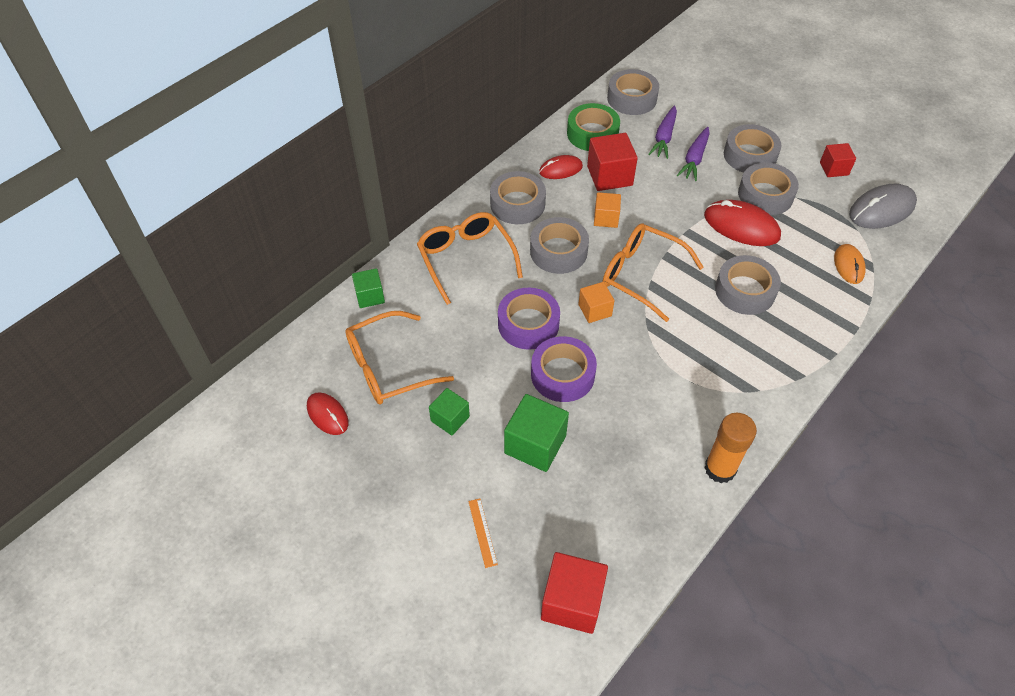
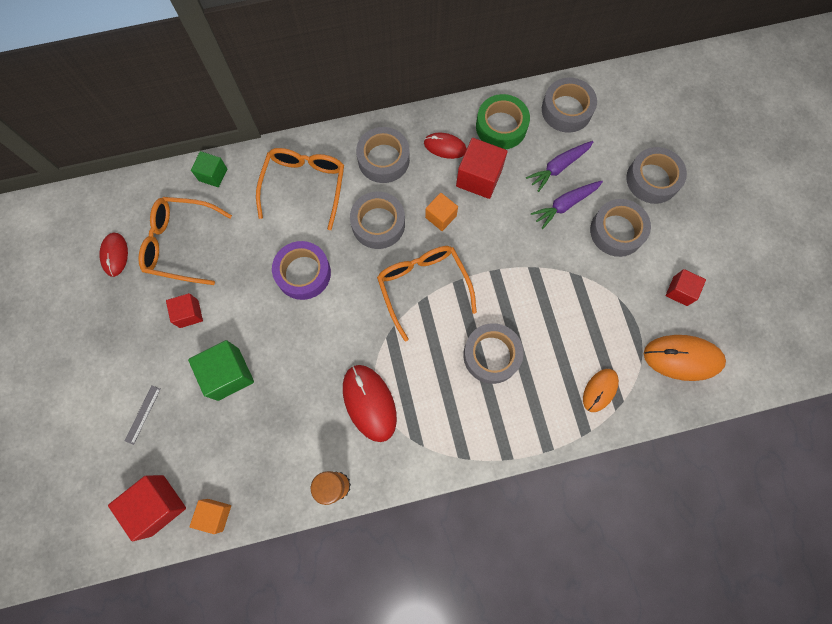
camera: 35 degrees right, 20 degrees up
green cube [429,388,470,435] -> red cube [166,293,203,328]
orange ruler [468,499,498,568] -> grey ruler [125,386,161,445]
purple tape [531,336,597,402] -> none
orange cube [578,282,615,323] -> orange cube moved to [190,499,231,534]
red mouse [704,200,781,246] -> red mouse moved to [343,365,397,442]
grey tape [738,163,799,215] -> grey tape moved to [626,147,687,204]
grey mouse [849,184,917,229] -> orange mouse [643,335,726,381]

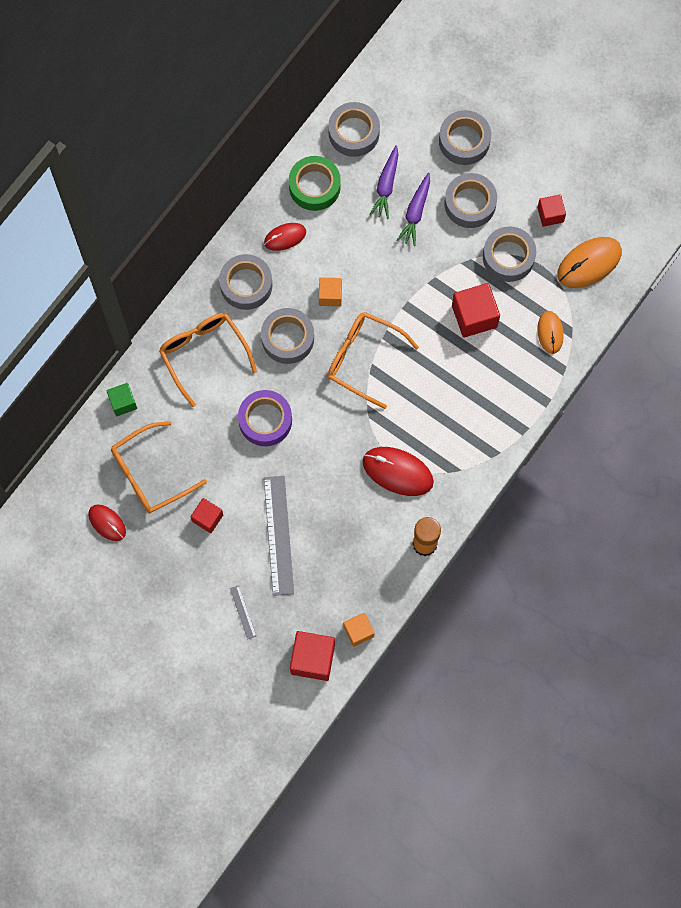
camera: 40 degrees left, 0 degrees up
green cube [188,340,254,401] -> grey ruler [264,476,294,596]
red cube [456,138,508,199] -> red cube moved to [452,283,500,338]
grey tape [463,323,524,384] -> grey tape moved to [483,226,536,282]

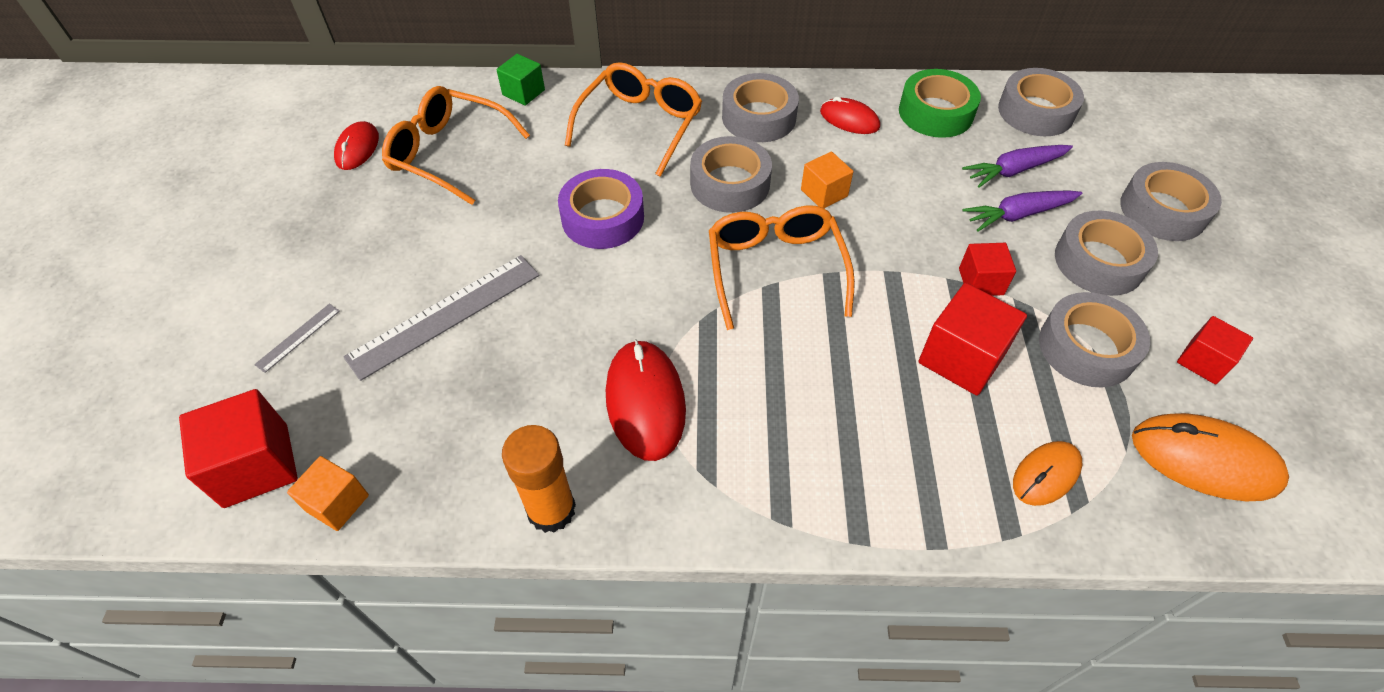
camera: 55 degrees right, 20 degrees down
red cube [190,498,223,533] -> red cube moved to [959,243,1016,296]

